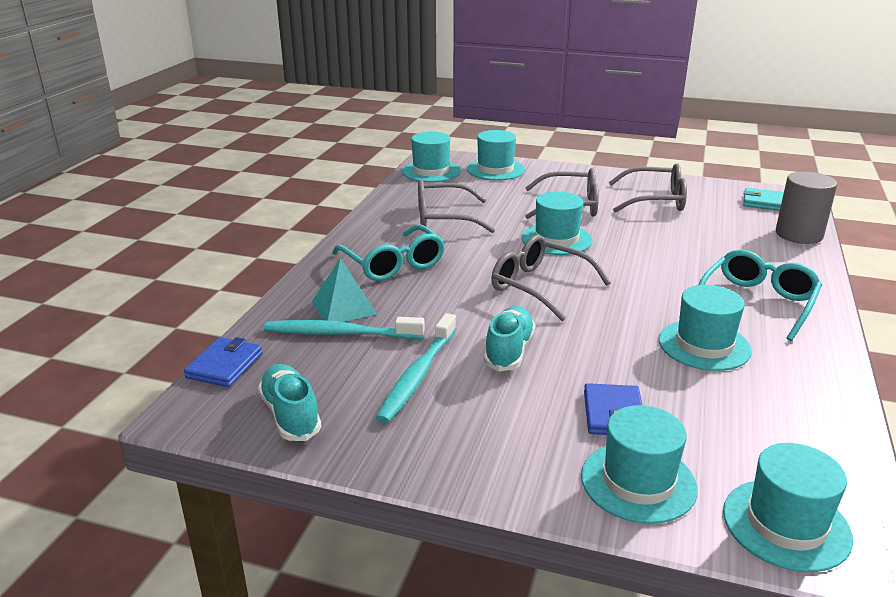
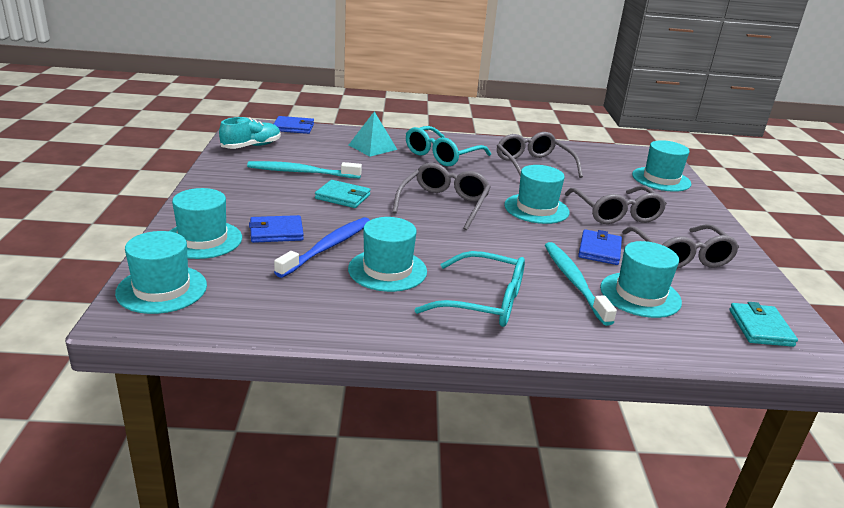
camera: 70 degrees right, 0 degrees up
turquoise toothbrush [264,317,425,339] -> turquoise toothbrush moved to [545,242,617,326]
turquoise hat [402,132,461,182] -> turquoise hat moved to [600,241,682,318]
turquoise shoe [484,306,535,371] -> turquoise wallet [315,180,371,208]
grey cylinder [776,172,837,244] -> none
none -> blue toothbrush [274,217,370,278]
none -> blue wallet [578,229,622,265]

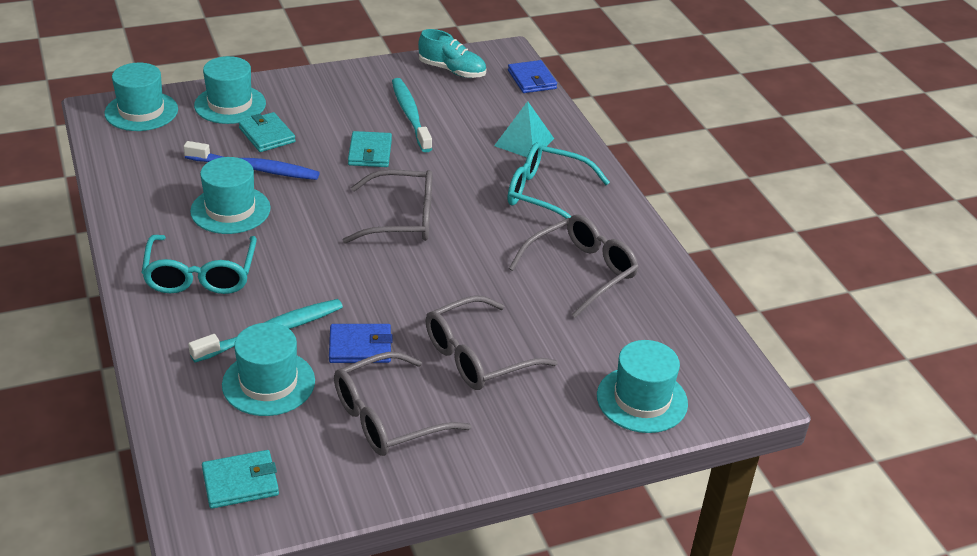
camera: 70 degrees right, 10 degrees up
blue wallet [249,215,304,243] -> turquoise wallet [239,112,296,152]
turquoise hat [504,165,569,224] -> none

